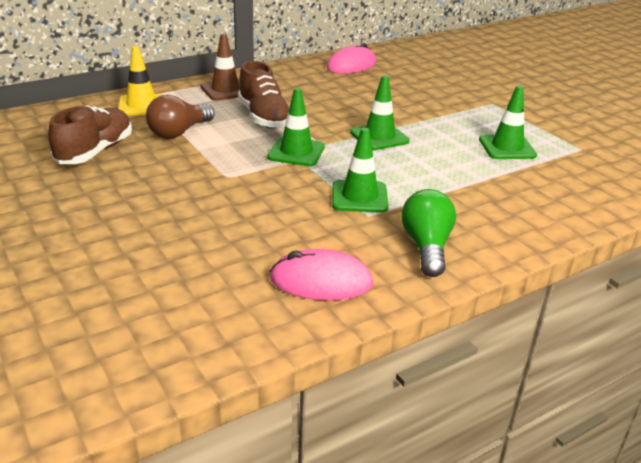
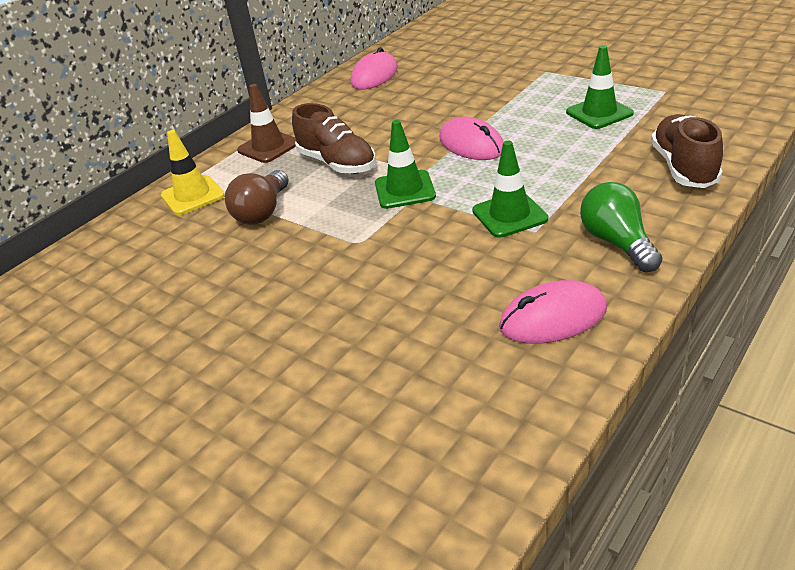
camera: 15 degrees left, 5 degrees up
brown shoe [48,105,132,164] -> brown shoe moved to [651,114,723,188]
green traffic cone [350,75,410,150] -> pink mouse [440,117,503,160]

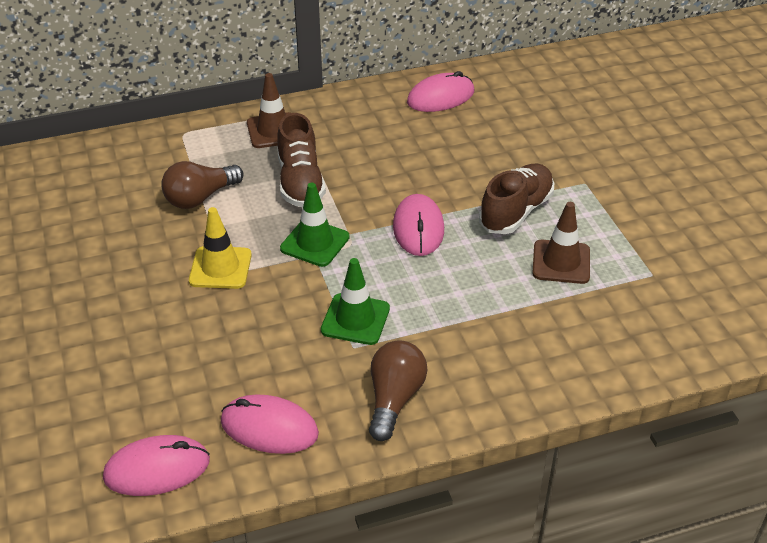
camera: 30 degrees right, 5 degrees up
yellow traffic cone [161,130,225,215] -> yellow traffic cone moved to [189,207,252,289]
green traffic cone [566,46,634,129] -> brown traffic cone [532,202,590,284]
green light bulb [580,182,662,272] -> brown light bulb [369,340,427,441]
brown shoe [651,114,723,188] -> brown shoe moved to [479,164,554,234]
none -> pink mouse [103,435,210,496]

